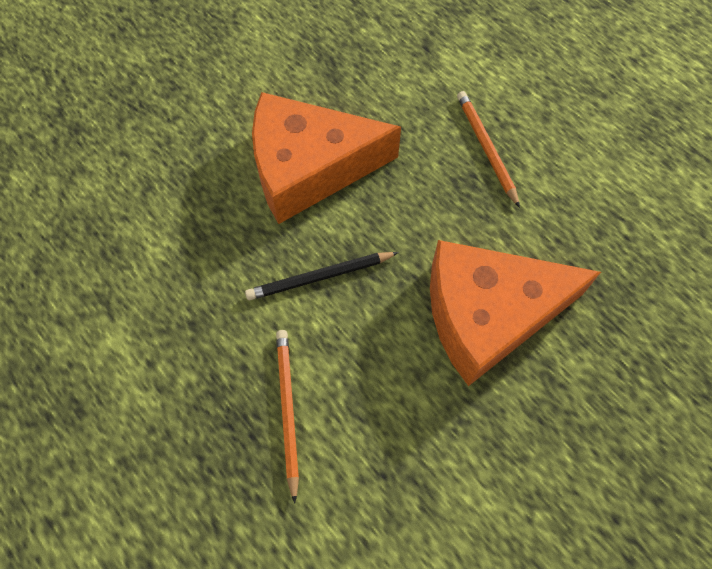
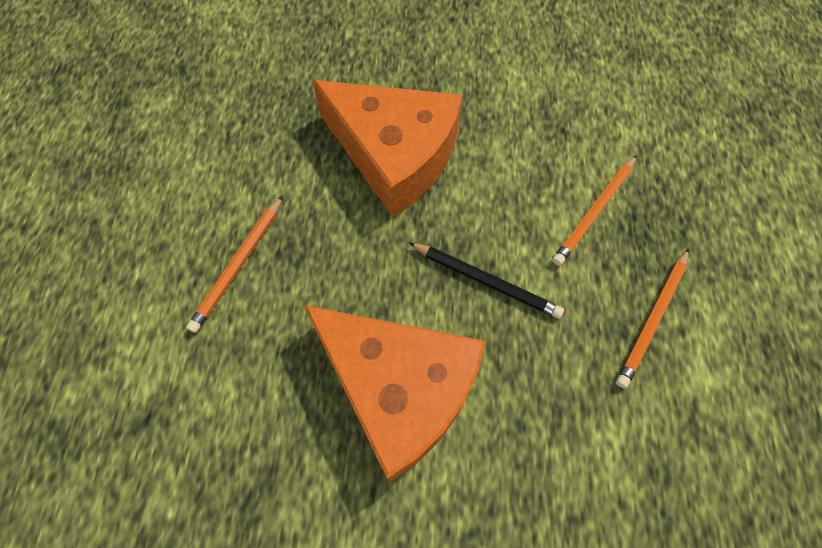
camera: 135 degrees left, 0 degrees up
none -> orange pencil [616,248,689,389]

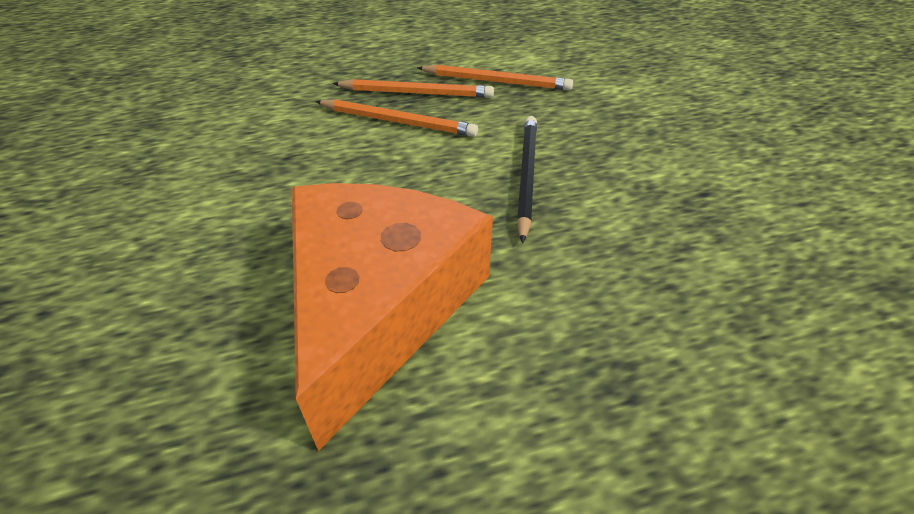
camera: 110 degrees left, 20 degrees down
orange pencil [186,196,283,333] -> orange pencil moved to [332,79,494,98]
orange cheese [304,305,486,482] -> none

